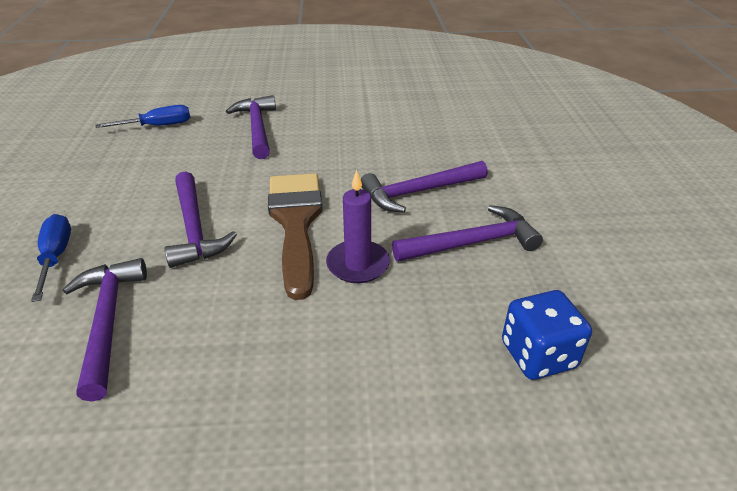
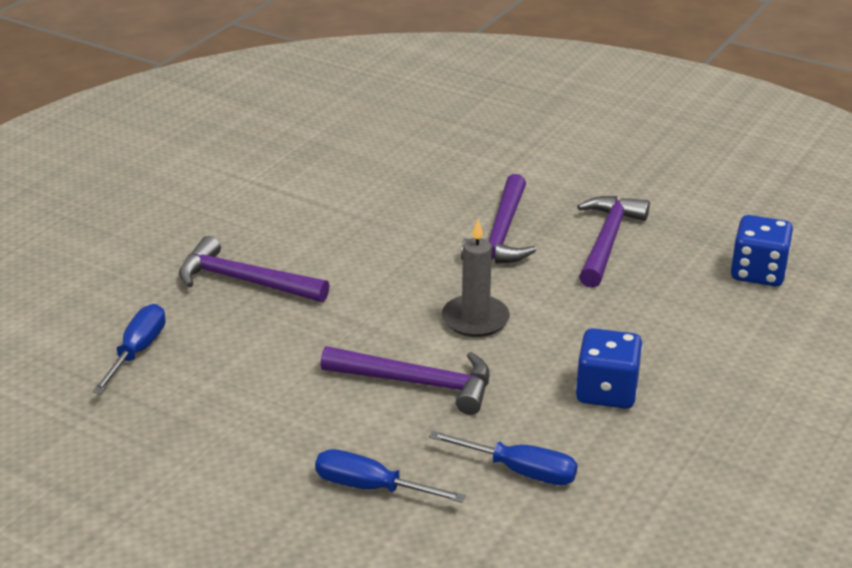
camera: 55 degrees left, 5 degrees down
purple hammer [63,258,147,402] -> blue screwdriver [429,431,578,485]
brown brush [268,173,323,300] -> grey candle [442,219,510,337]
purple candle [326,170,390,283] -> none
none -> blue dice [576,328,643,409]

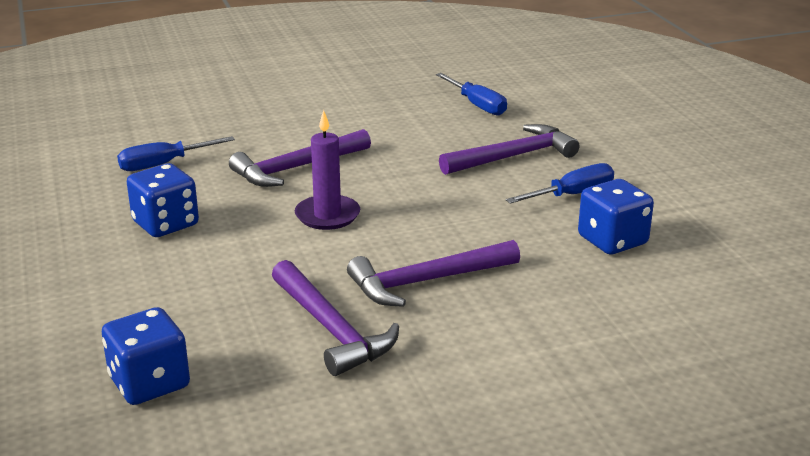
camera: 130 degrees right, 5 degrees down
blue screwdriver [315,449,466,503] -> blue screwdriver moved to [506,163,614,204]
grey candle [442,219,510,337] -> purple candle [295,110,360,230]
purple hammer [461,174,536,264] -> purple hammer turned 75 degrees counterclockwise [347,240,520,307]
none -> blue dice [578,179,654,254]

